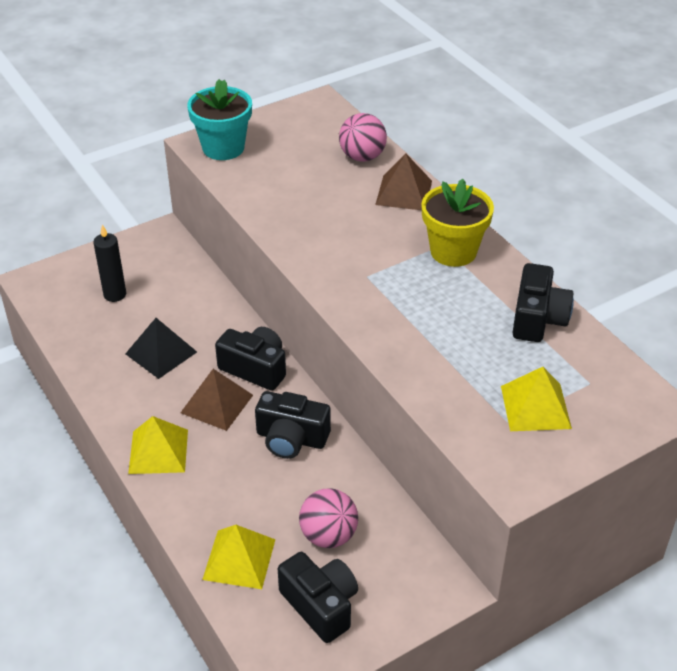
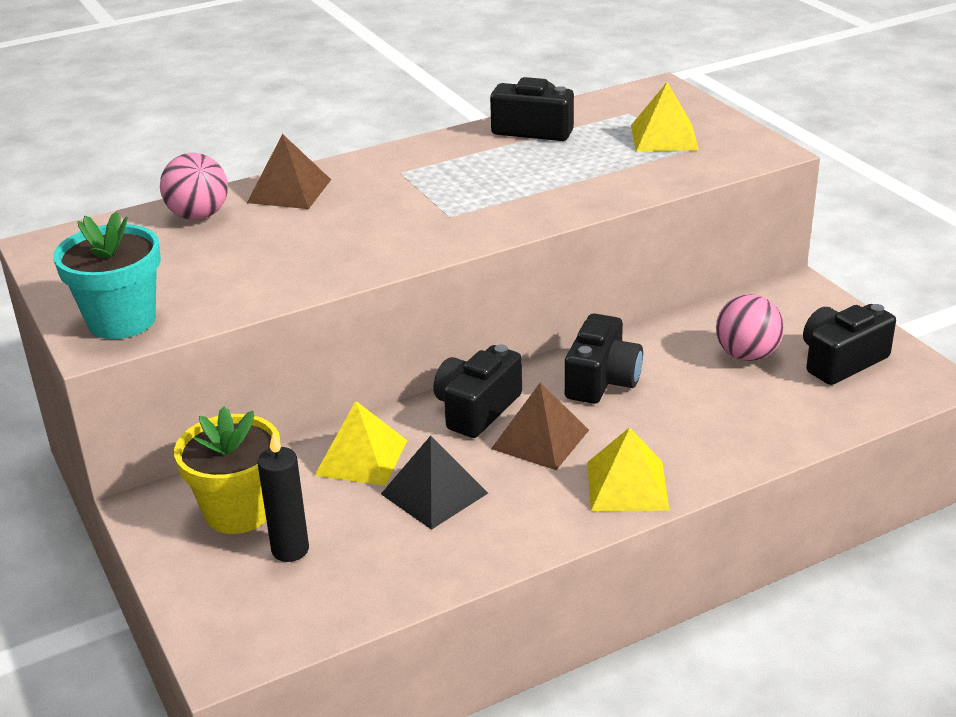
camera: 85 degrees left, 10 degrees down
yellow pyramid [202,525,276,589] -> yellow pyramid moved to [314,401,407,486]
yellow flower pot [421,179,494,267] -> yellow flower pot moved to [174,406,280,534]

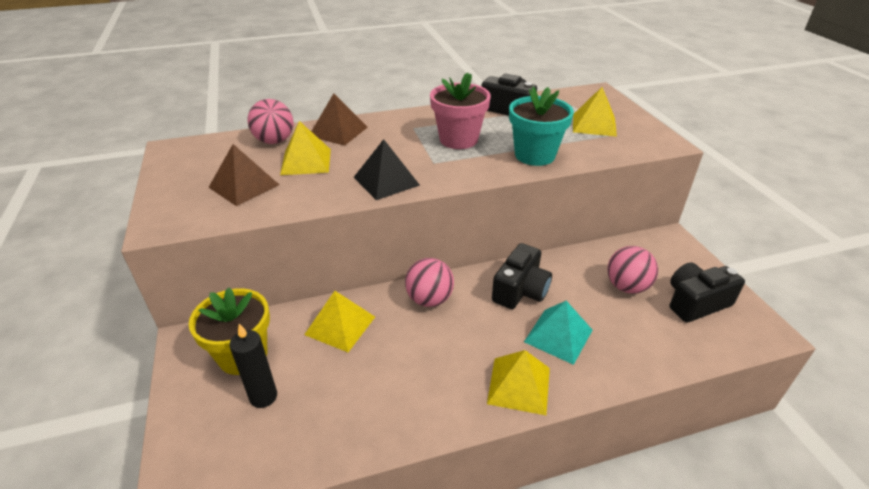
camera: 10 degrees right, 5 degrees up
turquoise flower pot [53,212,161,339] -> turquoise flower pot moved to [509,87,574,166]
black pyramid [381,436,488,530] -> black pyramid moved to [354,139,420,200]
black camera [434,344,522,438] -> pink ball [405,258,454,307]
brown pyramid [491,383,589,470] -> brown pyramid moved to [208,144,279,206]
none -> yellow pyramid [280,121,331,175]
none -> pink flower pot [430,73,491,149]
none -> turquoise pyramid [524,301,593,365]

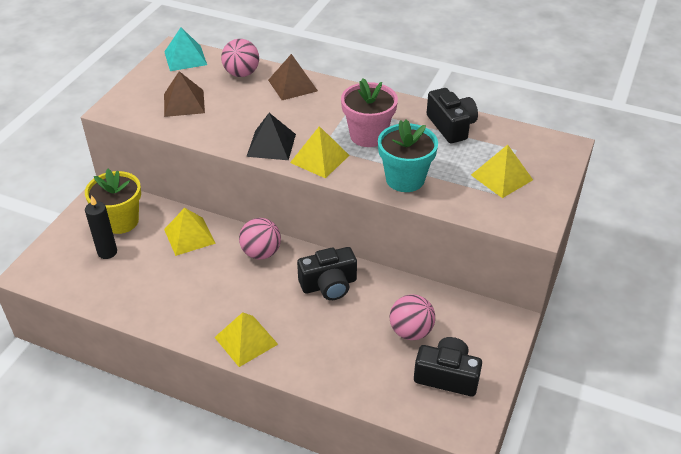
camera: 40 degrees right, 5 degrees up
yellow pyramid [280,121,331,175] -> yellow pyramid moved to [290,126,350,178]
turquoise pyramid [524,301,593,365] -> turquoise pyramid moved to [164,27,207,71]

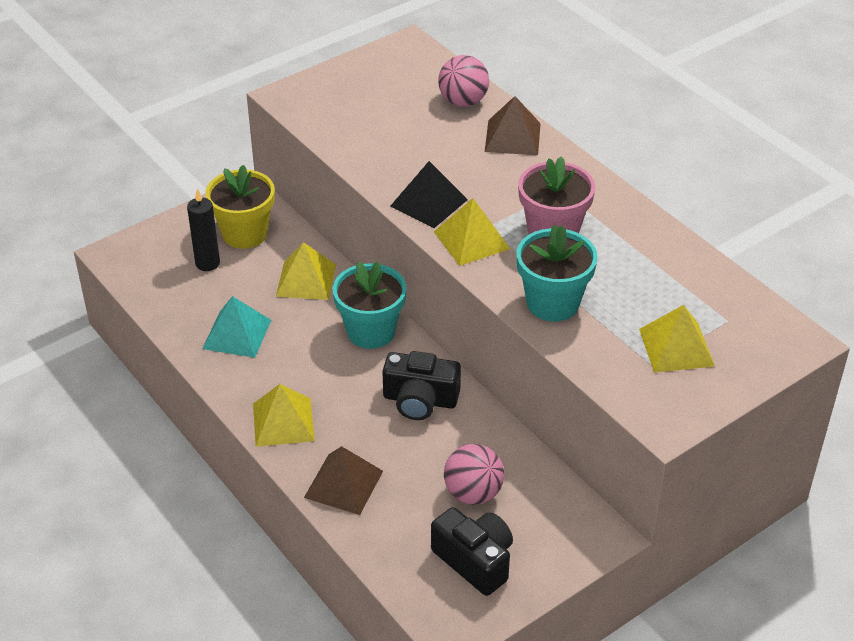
camera: 30 degrees right, 0 degrees up
turquoise pyramid [164,27,207,71] -> turquoise pyramid moved to [202,296,271,358]
brown pyramid [164,71,205,117] -> brown pyramid moved to [304,446,383,515]
pink ball [239,218,281,259] -> turquoise flower pot [333,261,407,349]
black camera [427,88,478,143] -> none

